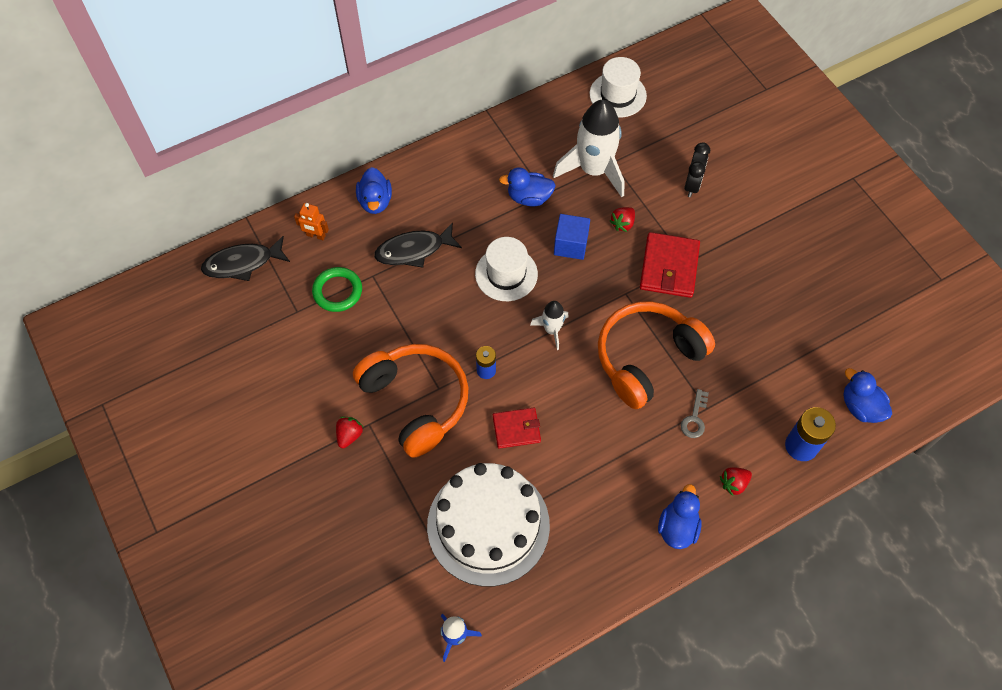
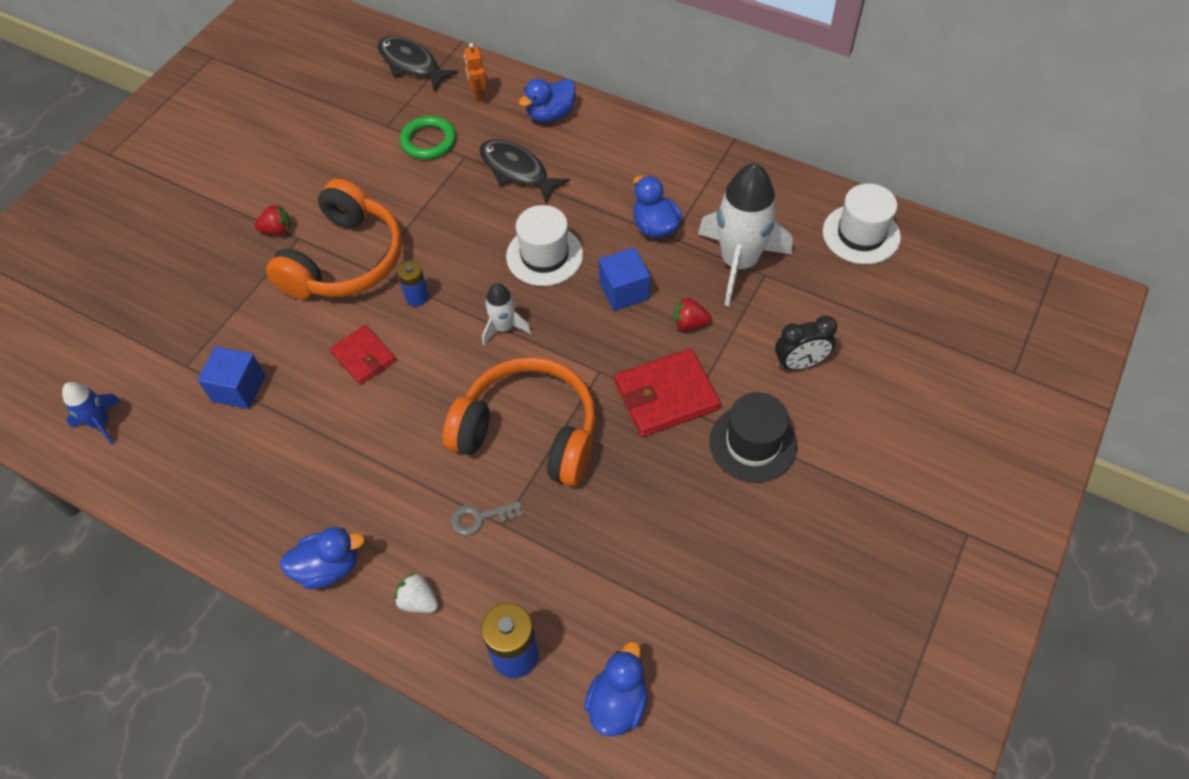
camera: 60 degrees right, 5 degrees down
white cake [427,463,550,587] -> blue cube [197,346,265,409]
red strawberry [720,467,752,496] -> white strawberry [394,573,438,613]
none -> black hat [710,392,797,483]

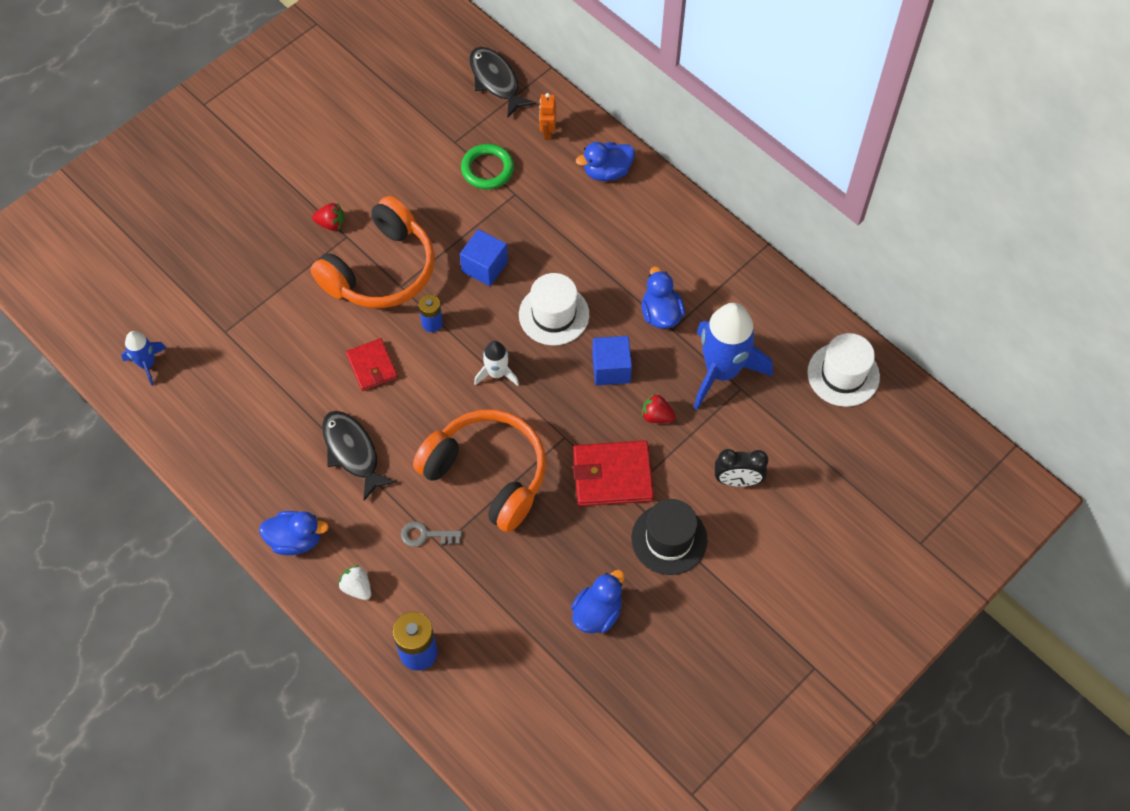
camera: 15 degrees right, 5 degrees up
blue cube [197,346,265,409] -> blue cube moved to [460,229,508,286]
black fish [480,139,570,203] -> black fish moved to [322,411,396,501]
blue duck [584,641,648,737] -> blue duck moved to [571,570,625,634]
white rocket [698,163,793,306] -> blue rocket [694,303,773,410]

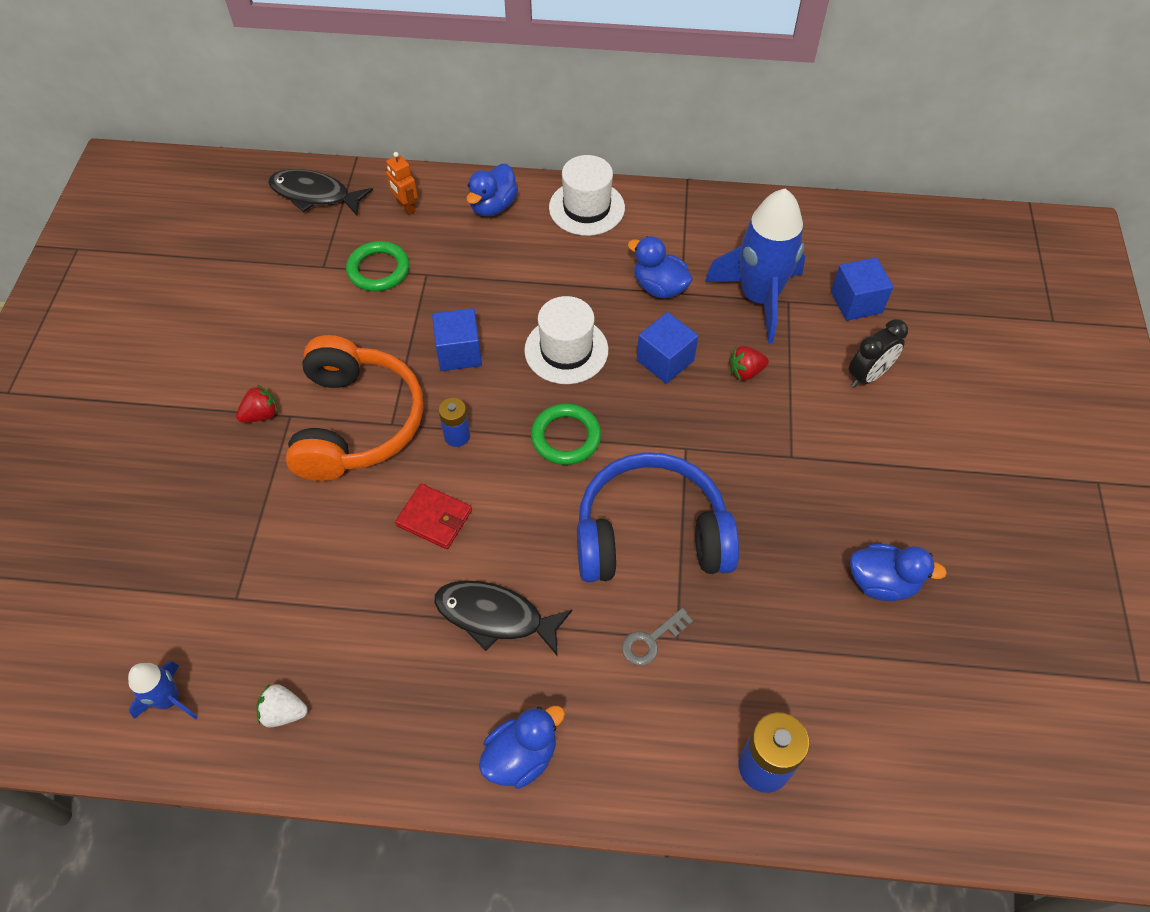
camera: 40 degrees left, 5 degrees down
white strawberry [338,565,371,600] -> white strawberry moved to [256,684,308,728]
orange headphones [413,409,546,532] -> blue headphones [577,452,739,582]
white rocket [474,341,519,386] -> green ring [531,404,601,465]
blue duck [571,570,625,634] -> blue duck turned 105 degrees clockwise [850,544,947,601]
red wallet [573,440,654,506] -> none
black hat [631,499,707,575] -> none
white hat [807,333,880,407] -> white hat moved to [549,155,625,236]
none -> blue cube [831,257,893,321]

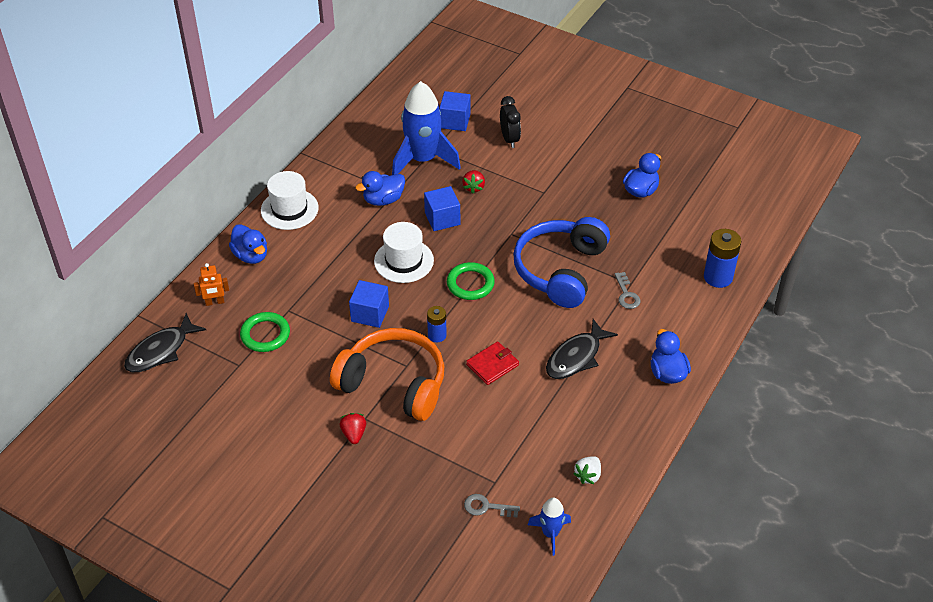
camera: 65 degrees left, 10 degrees down
none -> grey key [464,494,520,518]

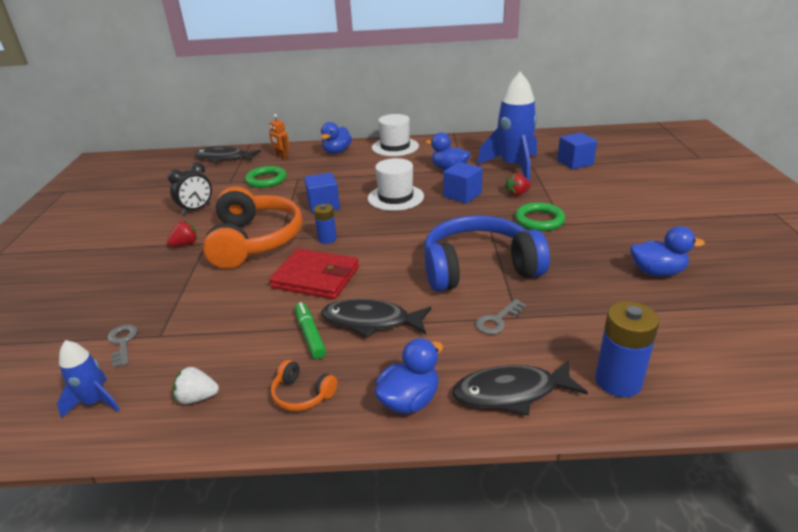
camera: 60 degrees right, 15 degrees down
green ring [447,262,495,300] -> green ring moved to [515,202,565,231]
red wallet [466,341,519,385] -> red wallet [269,248,359,299], size x1.57
black clock [500,96,521,148] -> black clock moved to [168,162,212,215]
none -> orange headphones [271,360,337,411]
none -> green marker [295,302,326,359]
none -> black fish [452,360,588,416]

